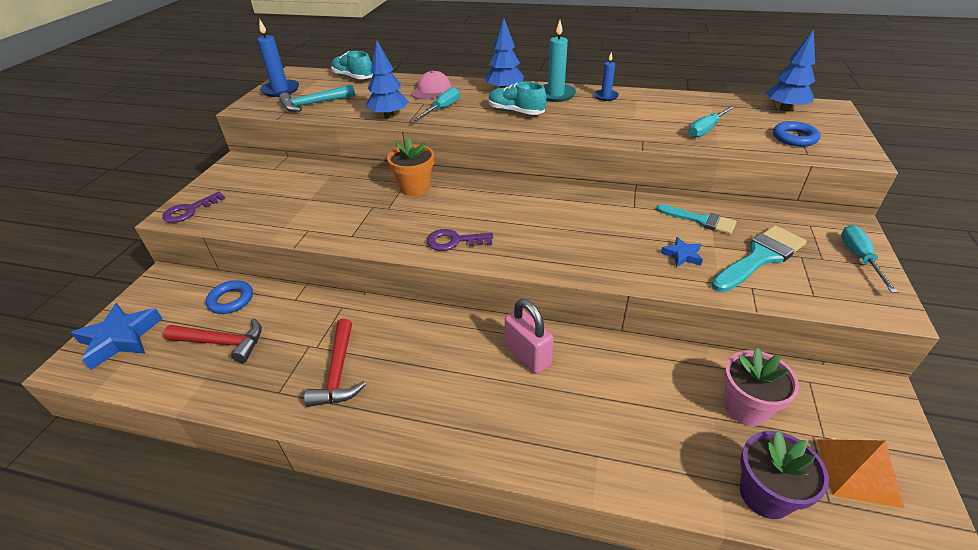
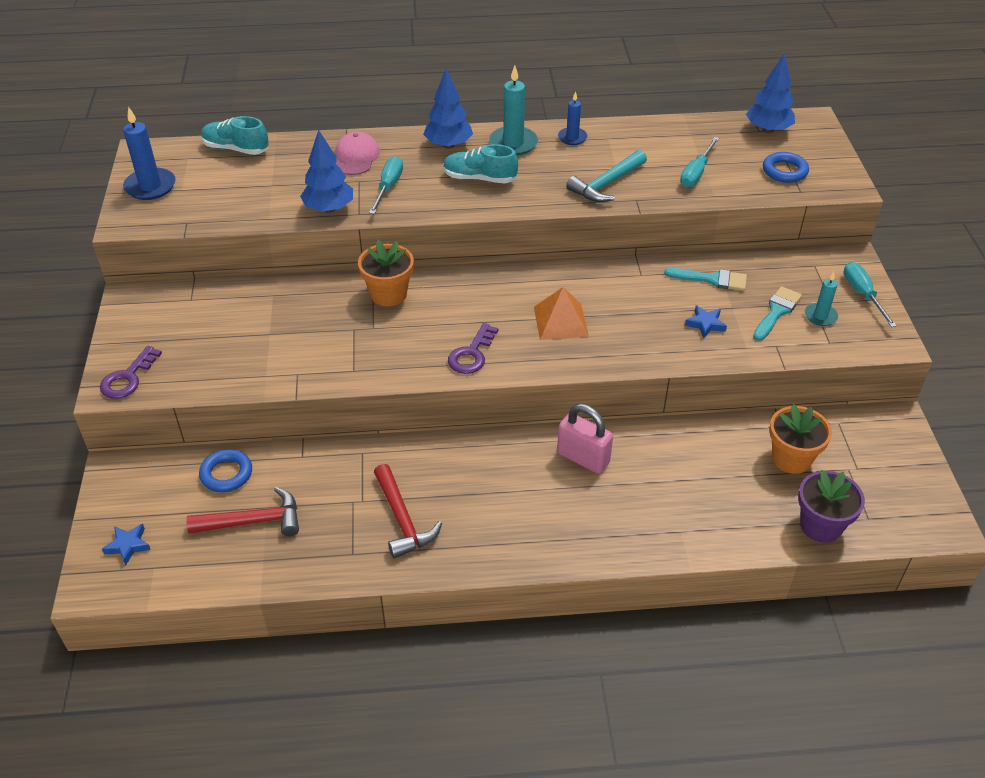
camera: 20 degrees left, 5 degrees up
blue star [71,303,163,370] -> blue star [102,524,151,566], size x0.51
turquoise hammer [279,84,355,112] -> turquoise hammer moved to [566,150,647,202]
purple key [427,229,493,251] -> purple key turned 45 degrees counterclockwise [448,323,498,374]
turquoise brush [711,226,807,292] -> turquoise brush [753,286,802,341], size x0.66
pink flower pot [724,348,799,426] -> orange flower pot [769,404,832,474]
orange pyramid [817,439,904,508] -> orange pyramid moved to [534,287,589,340]
none -> turquoise candle [805,272,838,326]

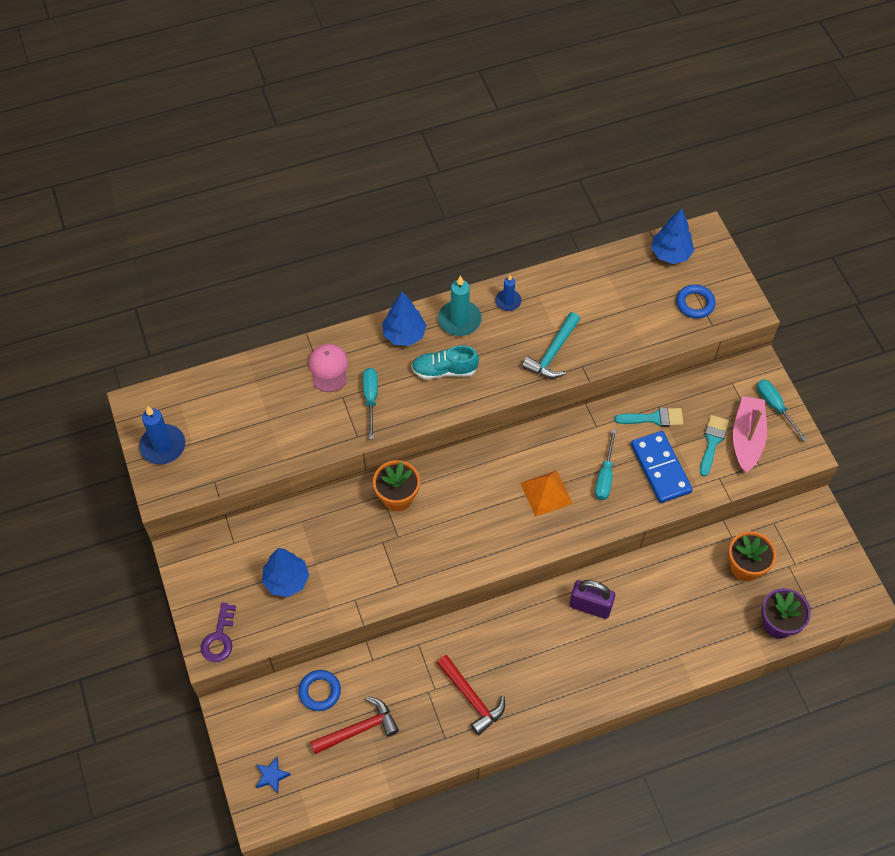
camera: 15 degrees left, 15 degrees up
turquoise shoe [201,116,269,155] -> none
blue tree [300,129,353,213] -> blue tree moved to [262,548,309,597]
purple key [448,323,498,374] -> none
pink padlock [557,404,613,474] -> purple padlock [569,580,615,619]
turquoise screwdriver [680,137,719,188] -> turquoise screwdriver moved to [595,429,617,500]
blue star [685,305,727,338] -> blue domino [631,431,693,503]
turquoise candle [805,272,838,326] -> pink boat [733,396,767,473]

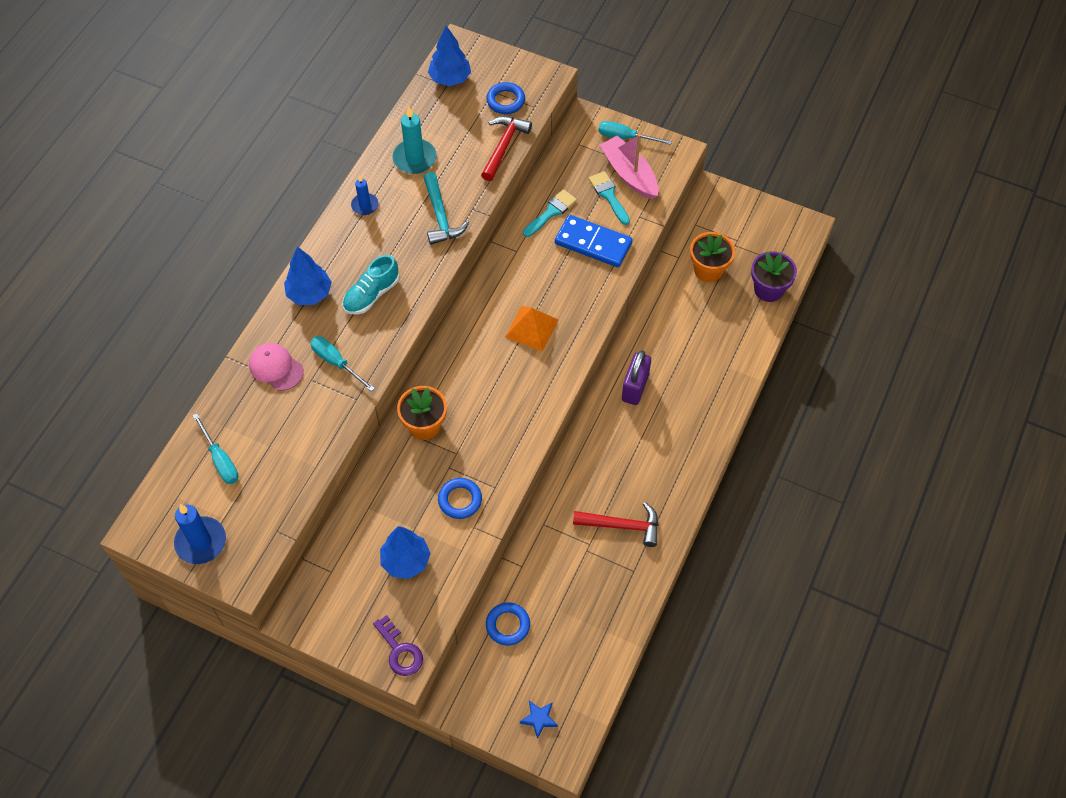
camera: 45 degrees left, 0 degrees up
red hammer [310,697,399,754] -> red hammer moved to [481,116,532,181]
turquoise candle [438,275,482,336] -> turquoise candle moved to [392,107,437,174]
purple padlock [569,580,615,619] -> purple padlock turned 45 degrees counterclockwise [622,350,651,405]
turquoise screwdriver [595,429,617,500] -> turquoise screwdriver moved to [193,413,239,484]
none -> blue ring [438,478,482,519]

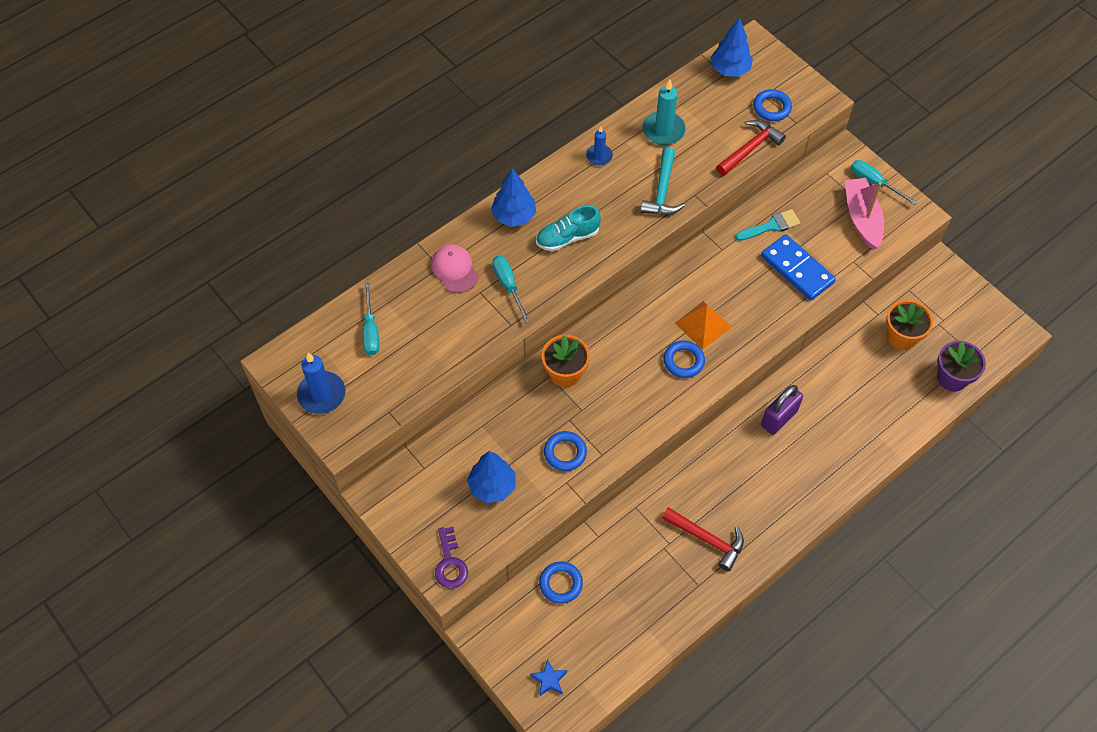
camera: 25 degrees right, 0 degrees up
turquoise brush [589,171,630,225] -> none
none -> blue ring [664,340,705,378]

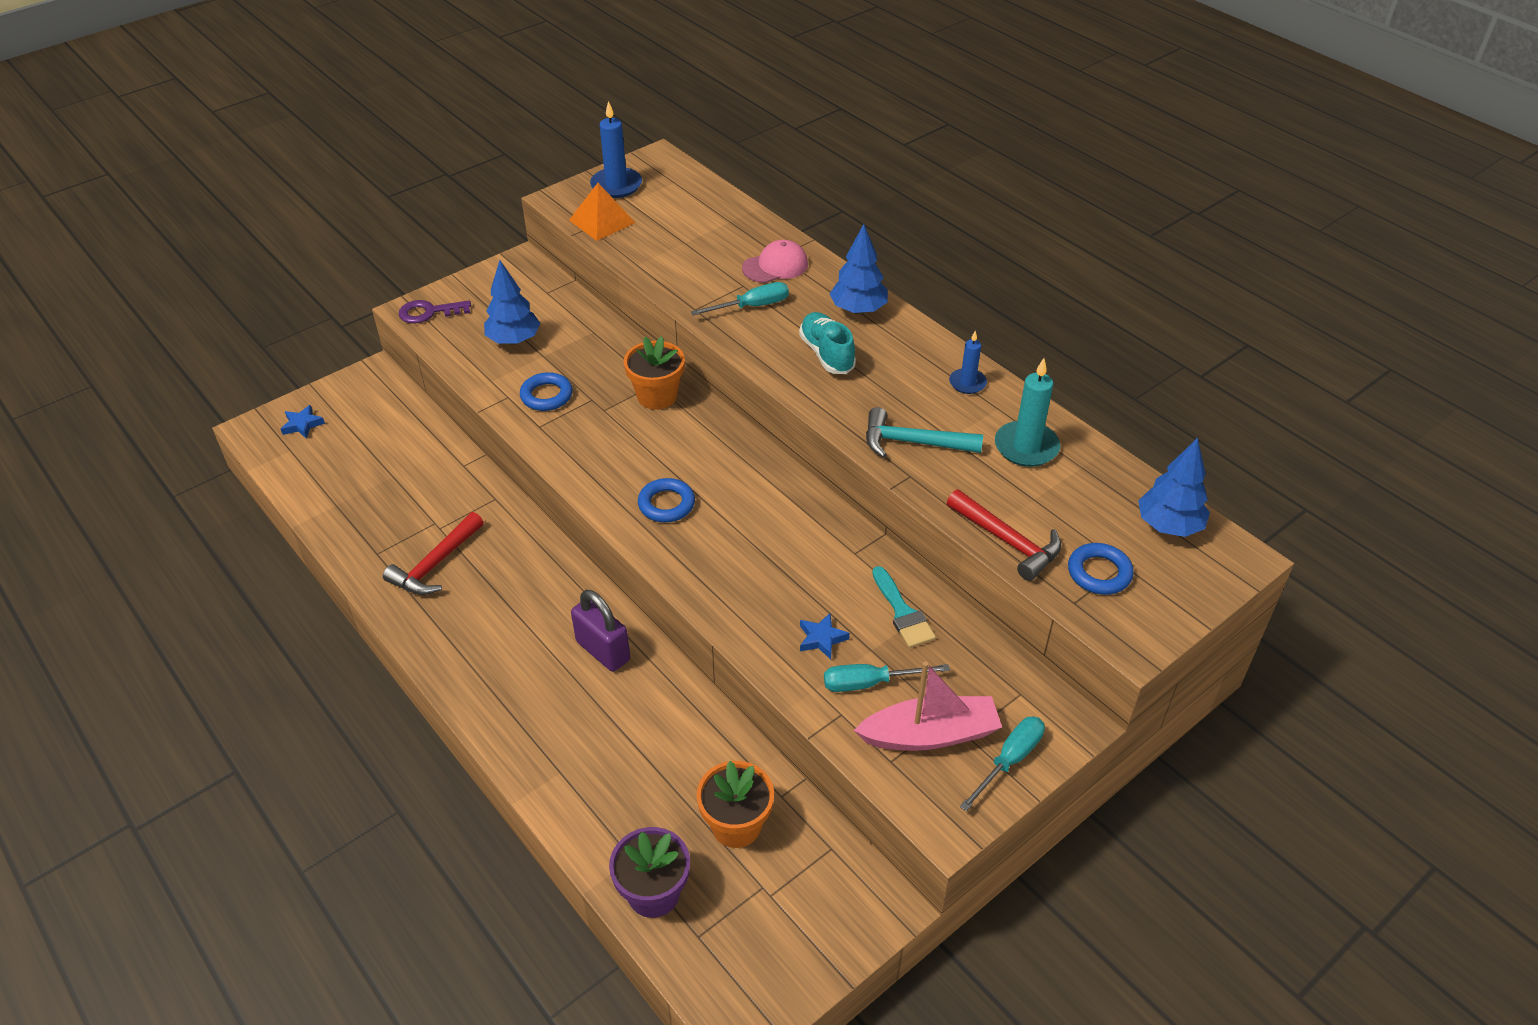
camera: 90 degrees right, 15 degrees down
turquoise screwdriver [363,282,379,355] -> turquoise screwdriver moved to [824,664,950,692]
blue ring [539,561,583,604] -> none
orange pyramid [675,301,731,349] -> orange pyramid moved to [569,183,635,241]
blue domino [761,234,836,301] -> blue star [800,613,850,660]

